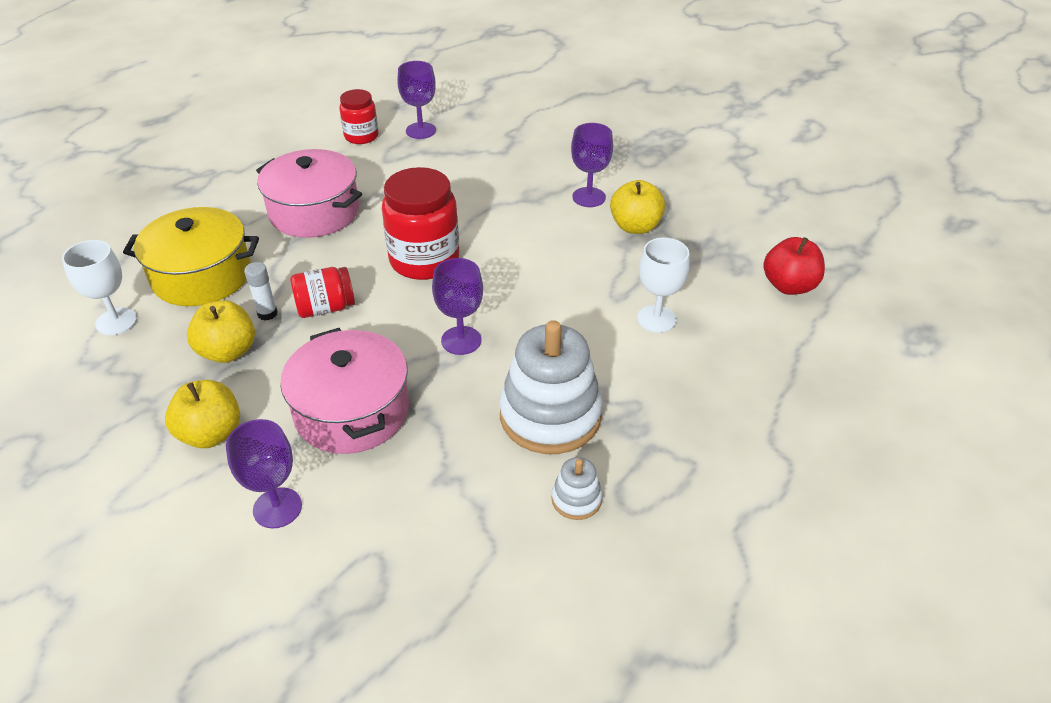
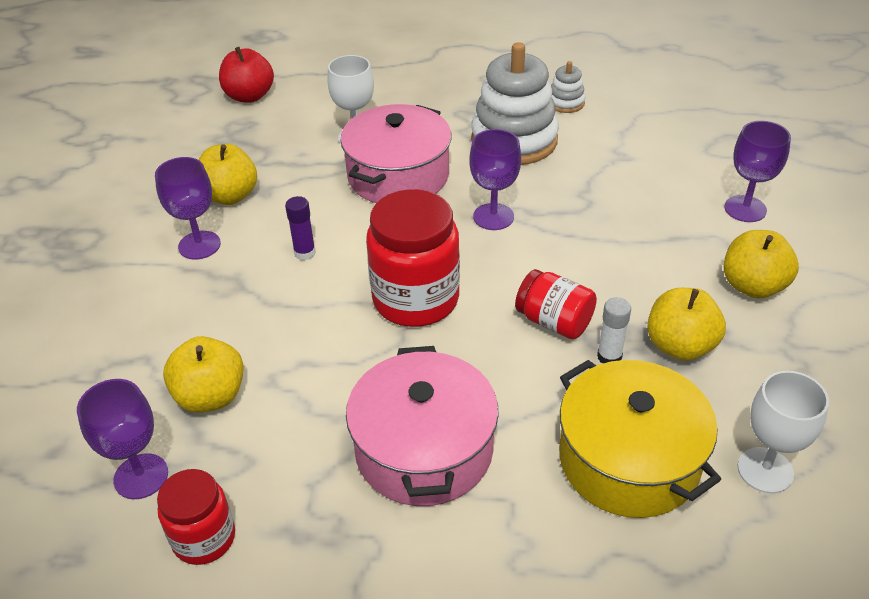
camera: 125 degrees left, 0 degrees up
pink pot [280,328,409,454] -> pink pot moved to [340,104,451,203]
none -> yellow apple [163,336,244,413]
none -> purple glue stick [285,196,316,260]

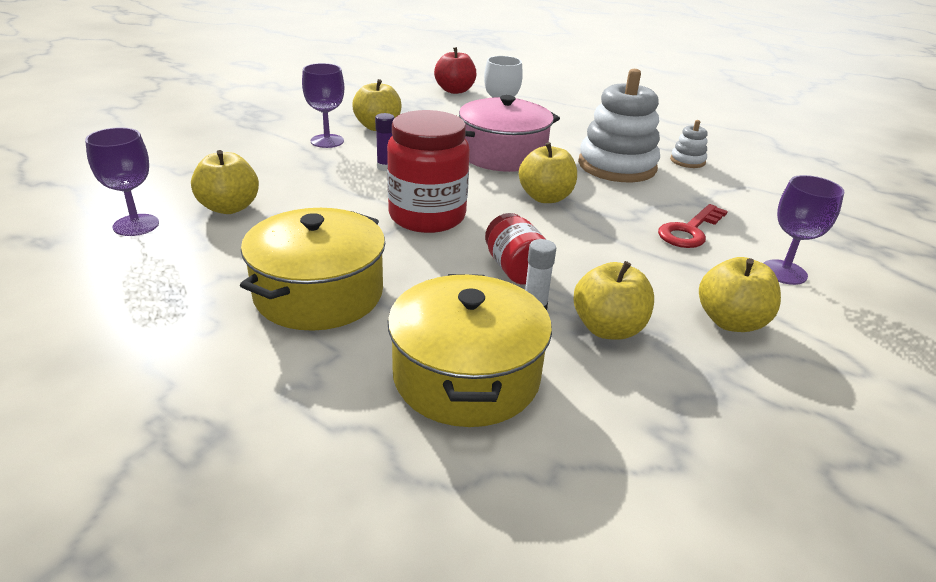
camera: 30 degrees right, 10 degrees down
red jar [157,469,235,565] -> none
pink pot [346,346,499,506] -> yellow pot [240,208,385,331]
purple goblet [469,129,521,230] -> yellow apple [519,142,577,203]
white goblet [737,371,829,493] -> none
none -> red key [658,204,728,248]

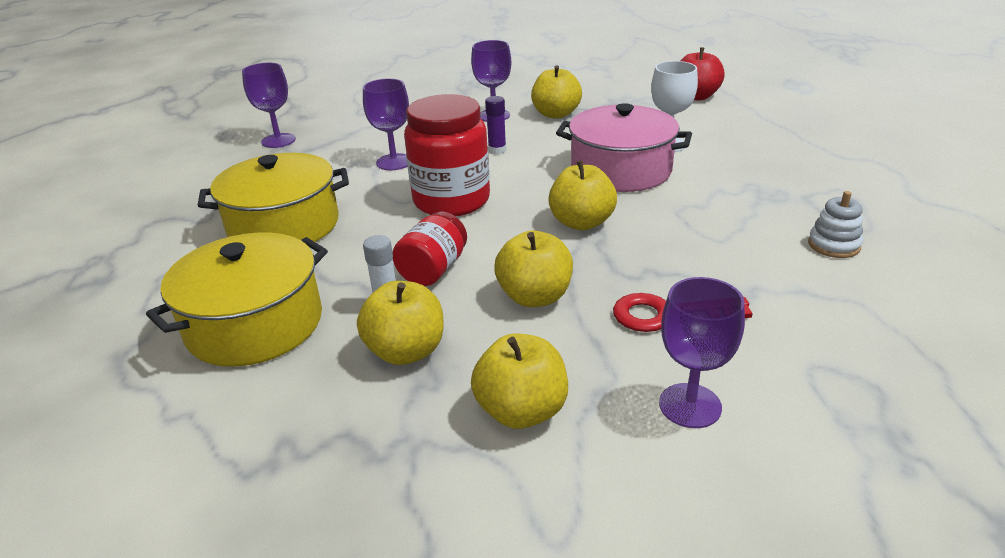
camera: 50 degrees right, 0 degrees up
yellow apple [191,150,259,214] -> yellow apple moved to [494,231,573,307]
white stacking toy [578,69,660,182] -> none
none -> purple goblet [363,78,409,170]

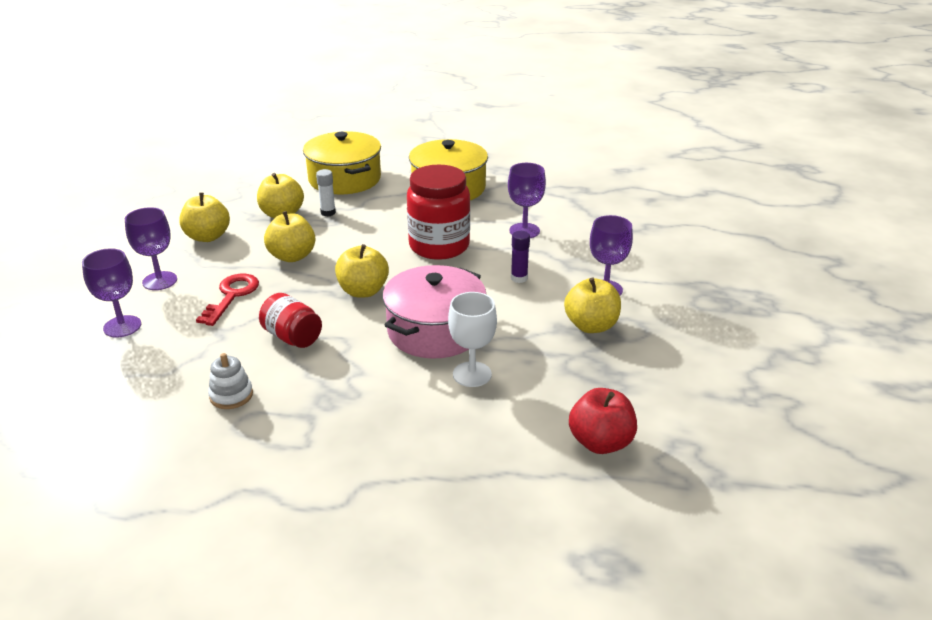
camera: 105 degrees right, 0 degrees up
purple goblet [242,63,296,148] -> purple goblet moved to [82,248,141,338]
red jar [393,211,467,286] -> red jar moved to [259,293,322,348]

